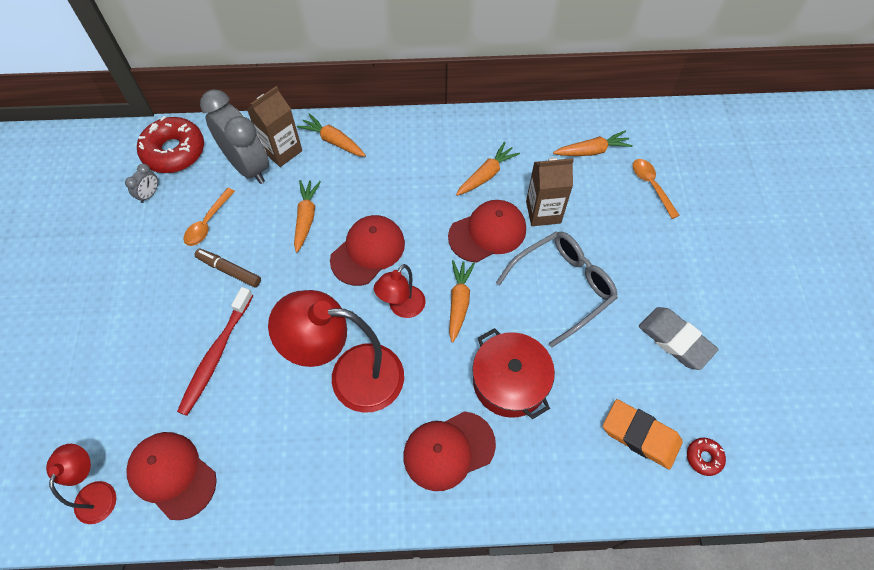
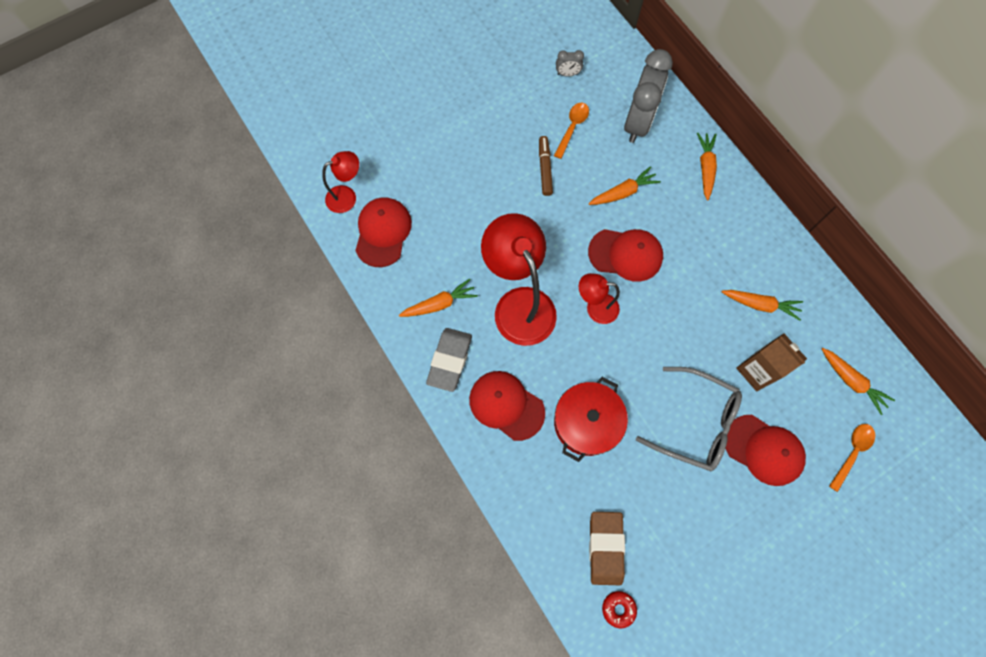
camera: 60 degrees right, 10 degrees up
red donut [137,116,204,173] -> none
red toothbrush [177,287,253,416] -> none
orange spoon [184,188,235,246] -> orange spoon turned 120 degrees clockwise [554,102,589,159]
brown carton [247,86,302,167] -> none
red cap [448,200,526,262] -> red cap moved to [725,415,806,486]
orange carrot [449,260,475,343] -> orange carrot moved to [399,278,478,317]
orange eraser [603,399,683,469] -> brown eraser [589,512,625,585]
grey eraser [639,307,719,370] -> grey eraser moved to [426,328,472,392]

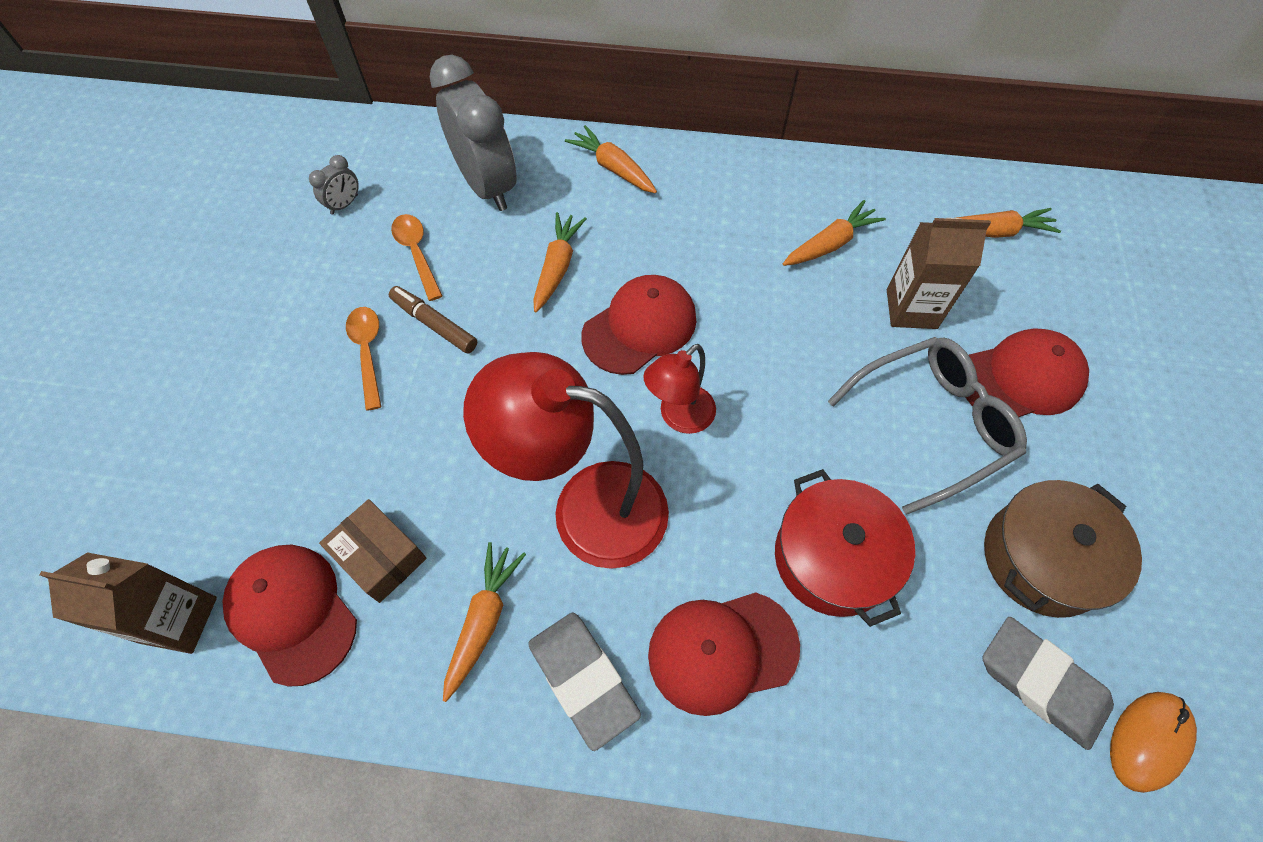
camera: 50 degrees left, 10 degrees down
red lamp [322,151,359,213] -> brown carton [39,552,217,654]
brown eraser [589,512,625,585] -> grey eraser [983,617,1114,750]
red donut [602,591,637,628] -> orange mouse [1110,692,1197,793]
orange spoon [829,424,875,492] -> orange spoon moved to [346,307,381,411]
none -> brown box [319,499,427,603]
none -> brown pot [984,480,1142,618]

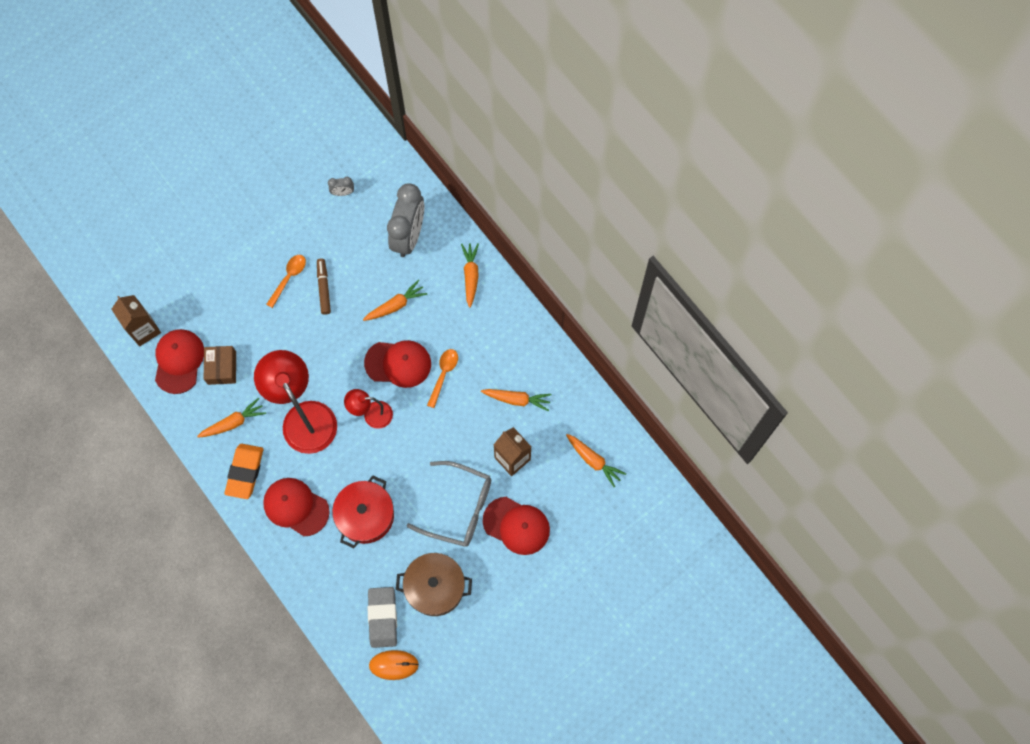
camera: 45 degrees right, 10 degrees up
orange spoon [391,214,442,301] -> orange spoon moved to [427,349,458,408]
grey eraser [528,612,641,751] -> orange eraser [225,444,263,499]

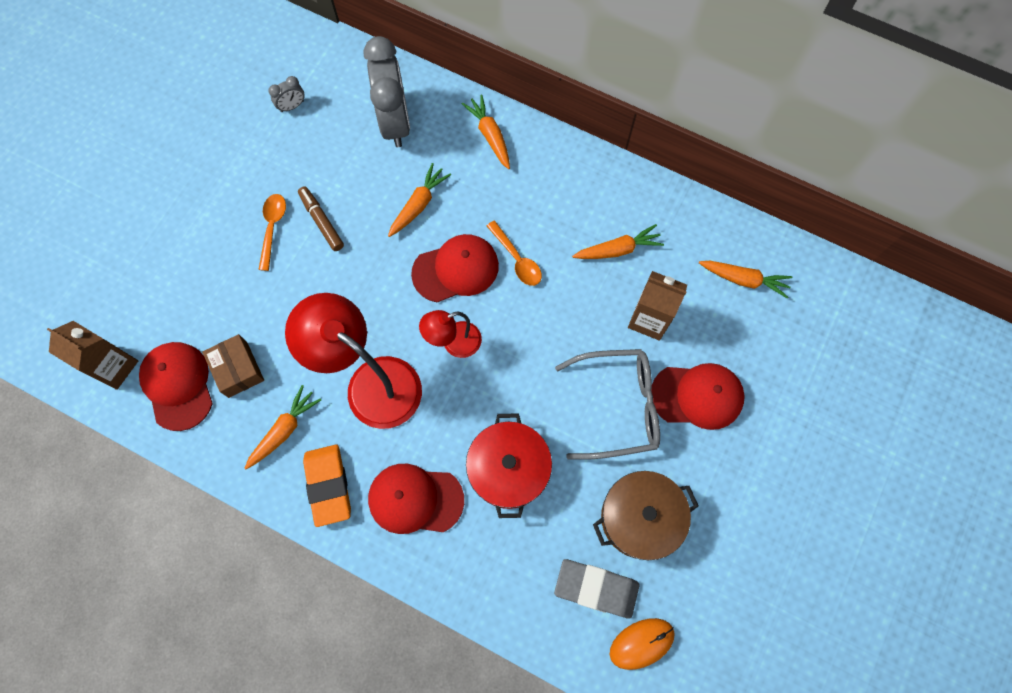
camera: 25 degrees left, 0 degrees up
grey eraser [368,587,397,648] -> grey eraser turned 45 degrees counterclockwise [554,559,640,619]
orange spoon [427,349,458,408] -> orange spoon turned 150 degrees clockwise [487,221,542,286]

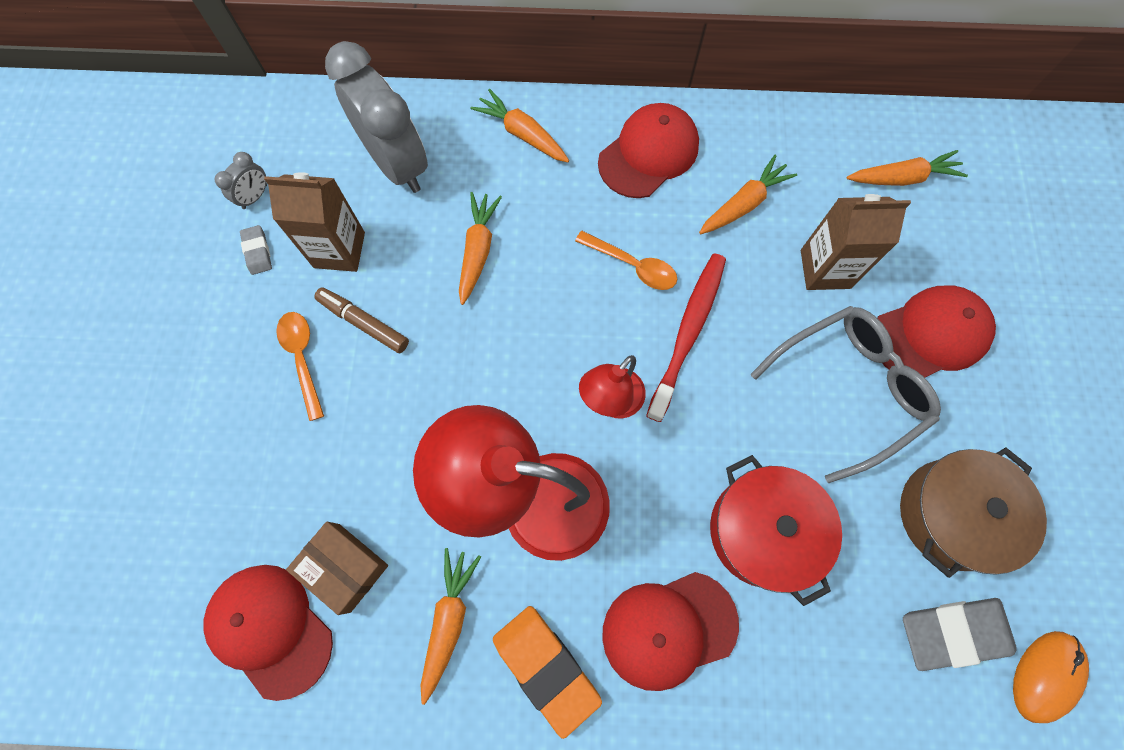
camera: 25 degrees left, 0 degrees up
brown carton [47,321,138,390] -> brown carton moved to [264,173,365,272]
red cap [411,234,499,303] -> red cap moved to [598,103,699,198]
none -> grey eraser [240,225,272,275]
none -> red toothbrush [646,254,726,422]

